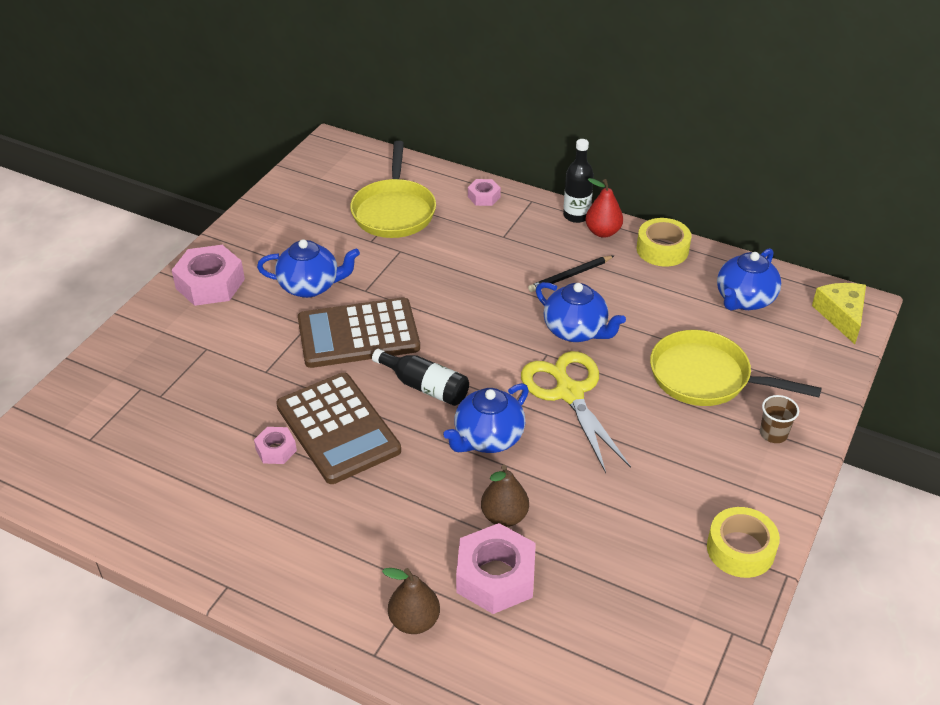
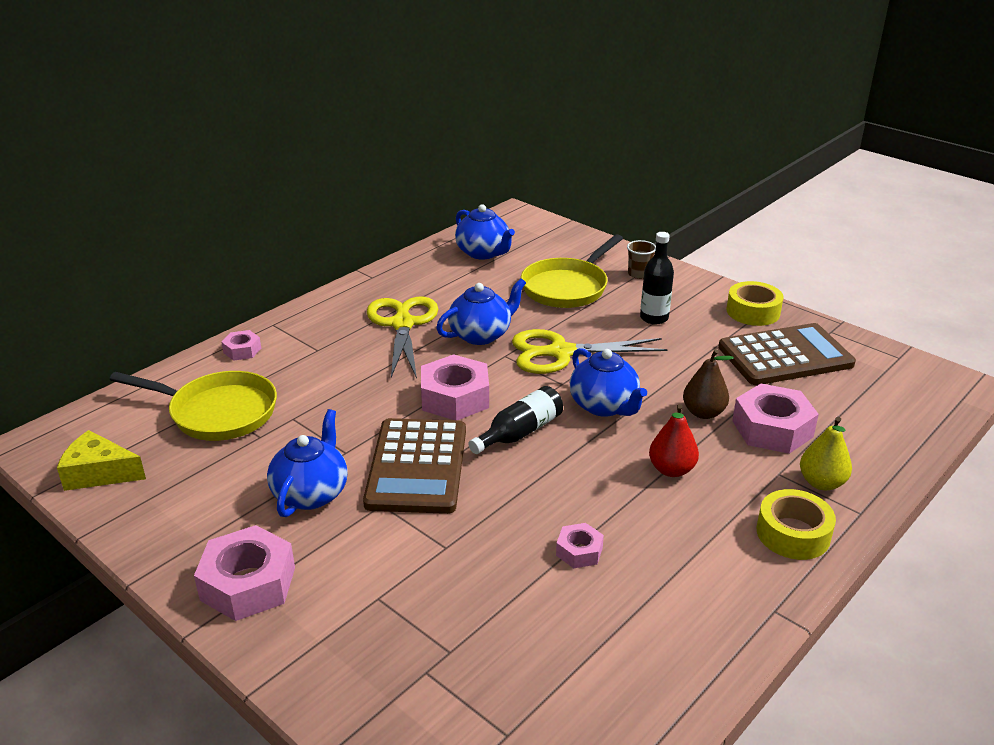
camera: 75 degrees left, 10 degrees down
brown calculator [276,373,401,484] -> brown calculator moved to [718,323,856,385]
brown pear [382,568,440,634] -> yellow pear [800,417,852,490]
black pencil [528,256,614,292] -> yellow scissors [367,296,438,379]
black bottle [563,139,594,223] -> black bottle moved to [640,232,674,324]
red pear [585,178,623,238] -> red pear moved to [649,404,699,477]
yellow tape [637,218,691,267] -> yellow tape moved to [757,489,836,560]
yellow cheese [812,283,866,344] -> yellow cheese moved to [57,430,146,491]
none -> pink nut [421,354,489,420]

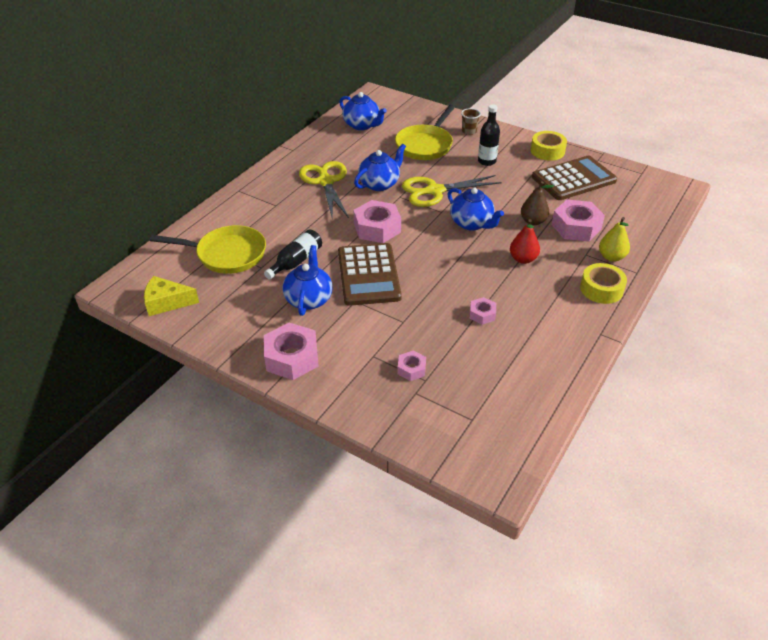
camera: 10 degrees left, 10 degrees up
pink nut [221,330,261,361] -> pink nut moved to [397,351,426,381]
black bottle [468,386,563,454] -> black bottle moved to [264,229,322,279]

